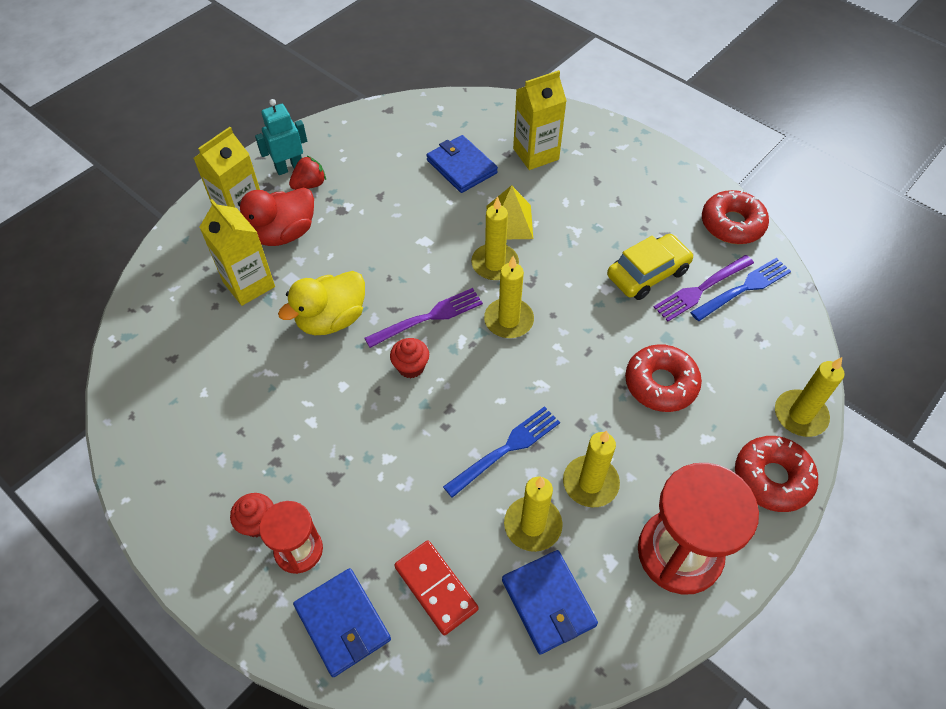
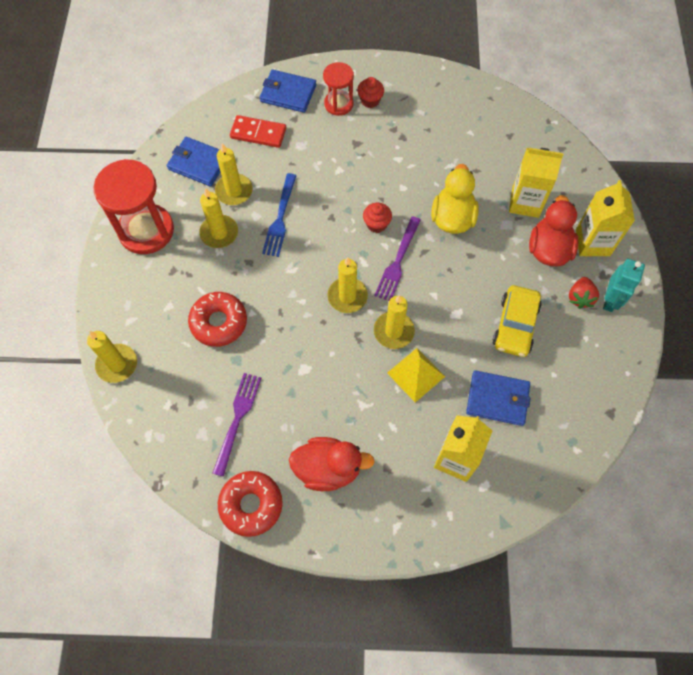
camera: 140 degrees right, 10 degrees up
yellow car [607,234,694,300] -> yellow car moved to [493,285,542,357]
blue fork [690,258,791,321] -> none
red donut [735,436,818,512] -> none
none -> red duck [289,437,375,491]

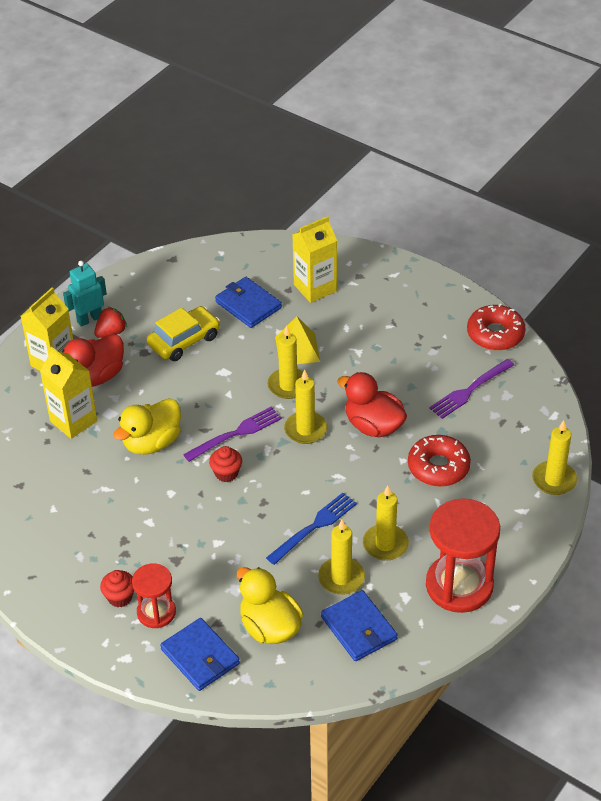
camera: 145 degrees left, 20 degrees down
red domino [230,115,286,148] -> yellow duck [237,567,303,644]
red duck [289,437,375,491] -> red duck moved to [337,372,407,437]

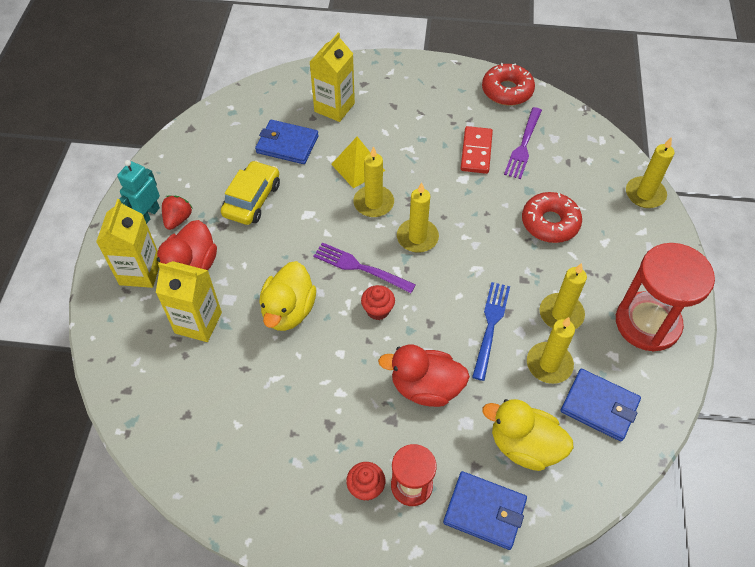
camera: 30 degrees left, 10 degrees up
purple fork [183,407,282,462] -> purple fork turned 90 degrees counterclockwise [313,242,416,293]
red duck [337,372,407,437] -> red duck moved to [378,344,470,407]
none -> red domino [461,126,493,174]

